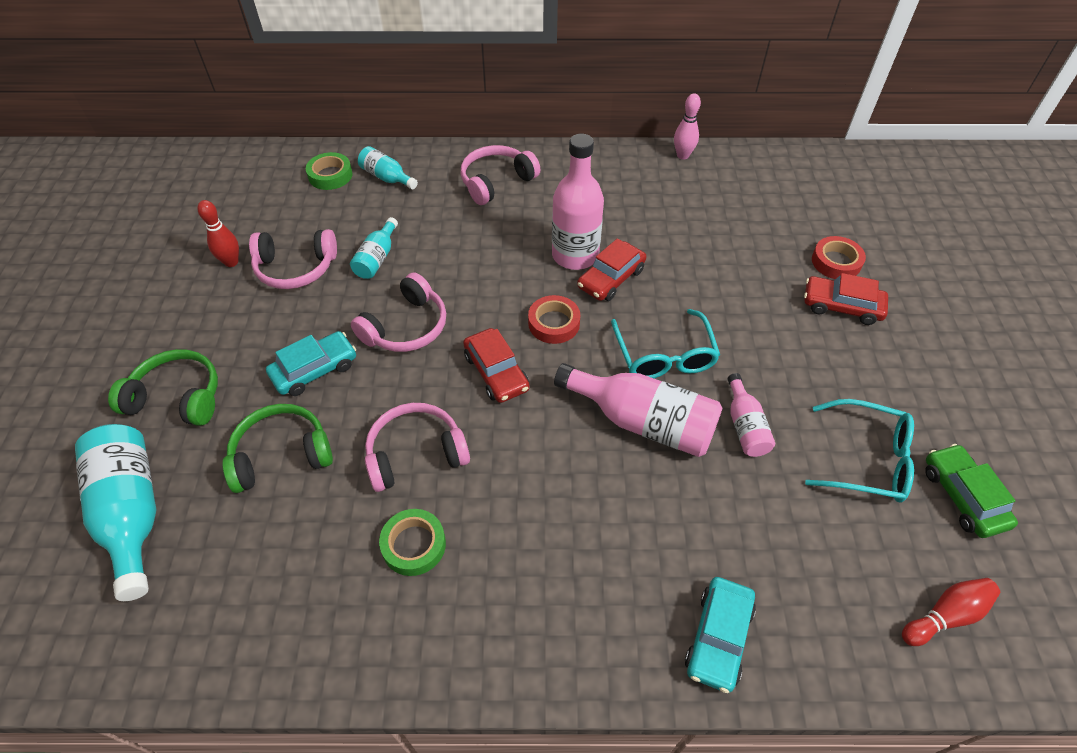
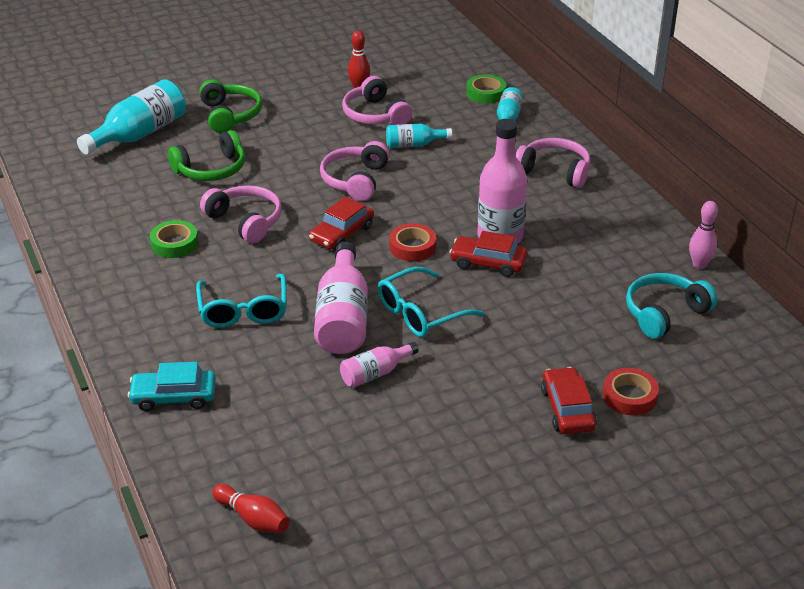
camera: 65 degrees right, 15 degrees down
green headphones [222,404,333,493] -> green headphones turned 105 degrees clockwise [168,130,245,181]
turquoise car [266,331,356,396] -> none
pink headphones [351,272,446,352] -> pink headphones turned 90 degrees clockwise [320,141,390,201]
turquoise glasses [805,399,914,502] -> turquoise glasses moved to [196,274,287,328]
green car [925,444,1018,538] -> none
none -> turquoise headphones [626,273,718,339]

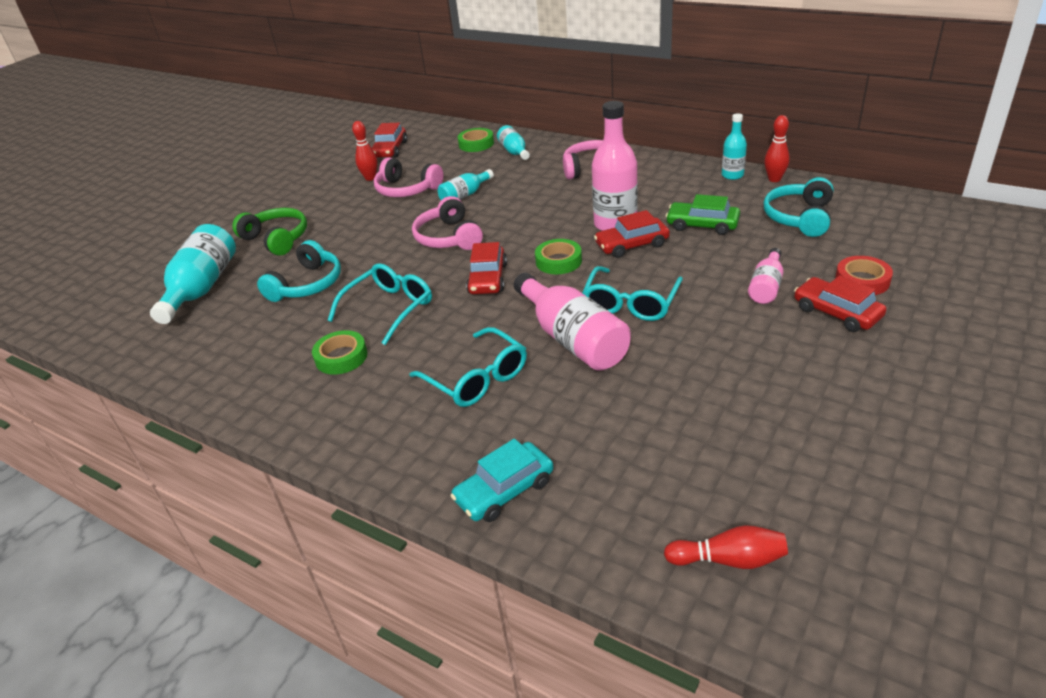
camera: 30 degrees left, 0 degrees up
green headphones [168,130,245,181] -> turquoise headphones [257,240,341,302]
pink headphones [200,185,282,243] -> turquoise glasses [327,263,432,345]
pink bottle [340,342,419,388] -> pink bottle moved to [748,248,783,304]
red tape [389,223,436,262] -> green tape [535,239,582,274]
pink bowling pin [689,201,718,269] -> red bowling pin [764,115,790,182]
none -> red car [371,123,407,157]
none -> green car [666,194,740,235]
none -> turquoise bottle [722,113,747,180]

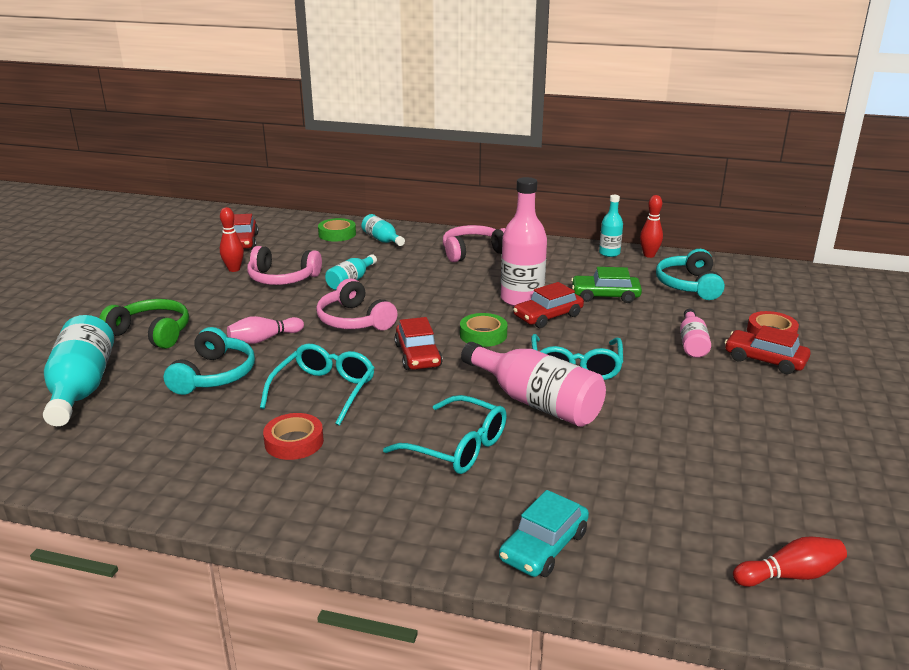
camera: 20 degrees left, 10 degrees down
green tape [312,330,368,374] -> red tape [263,413,324,460]
none -> pink bowling pin [227,316,304,344]

